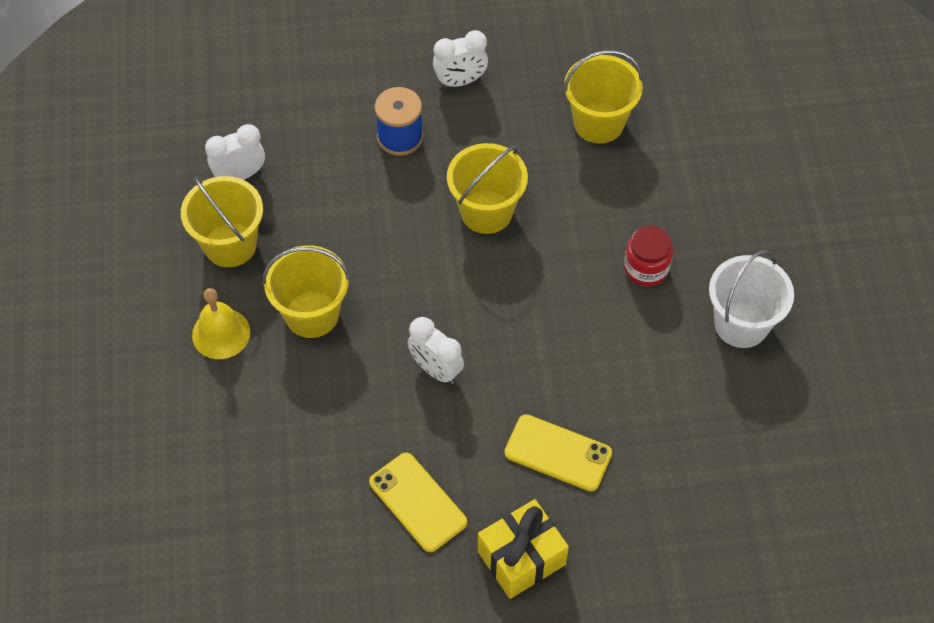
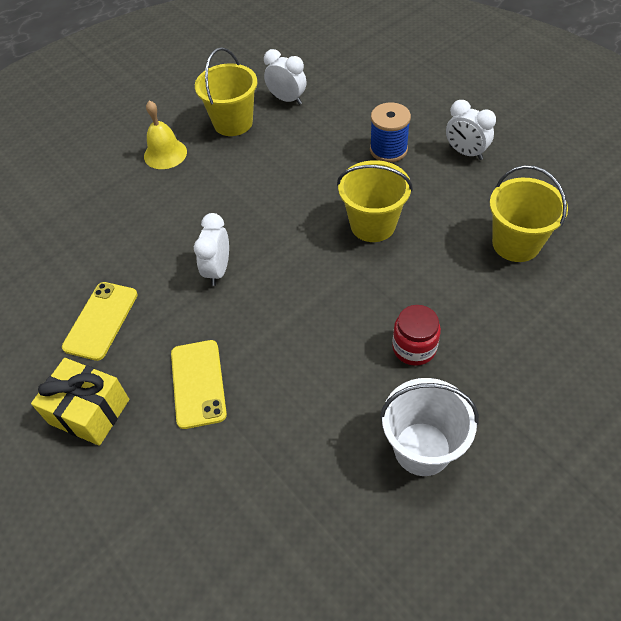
camera: 60 degrees right, 5 degrees down
yellow bucket [263,245,350,338] -> none

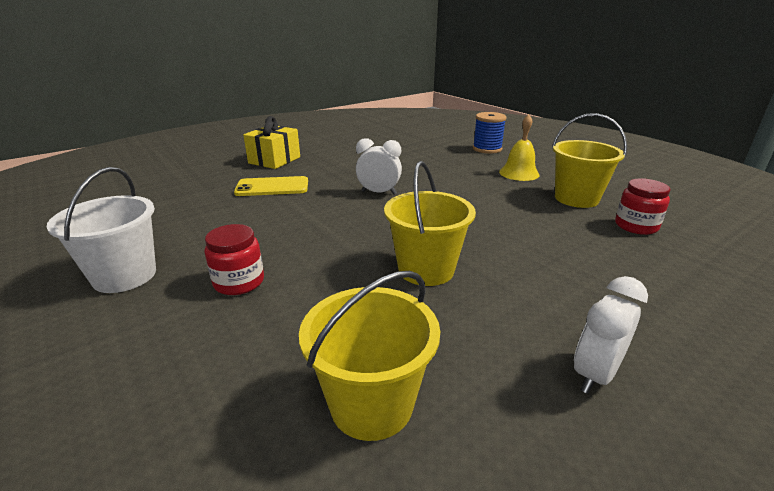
camera: 90 degrees right, 25 degrees down
yellow phone [62,282,138,361] -> none
white clock [264,49,306,105] -> red jar [615,178,671,235]
blue spool [370,102,411,163] -> blue spool moved to [473,112,507,154]

